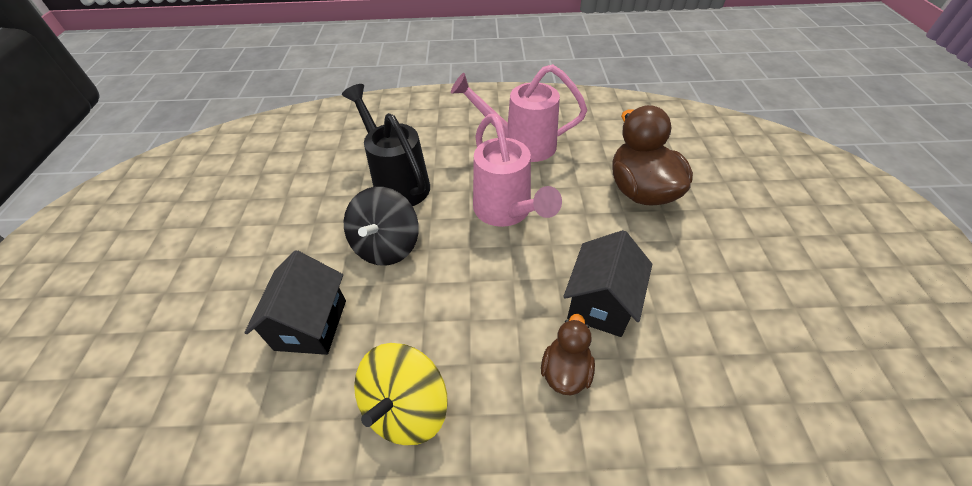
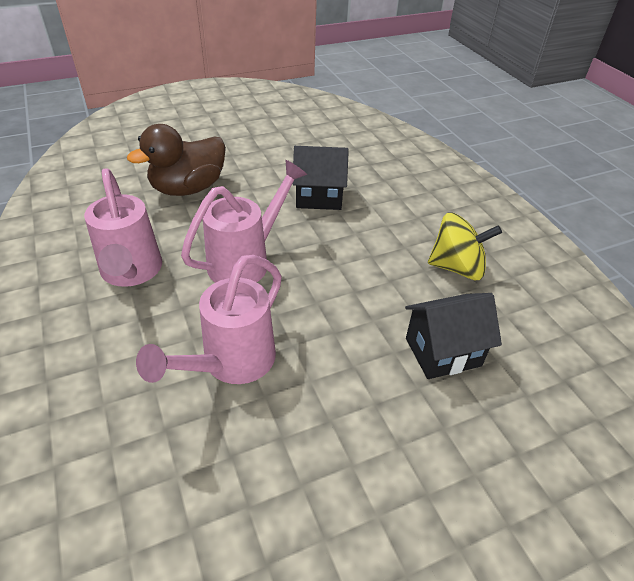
camera: 115 degrees left, 5 degrees down
black watering can [342,84,430,206] -> pink watering can [136,255,282,384]
black spinning top [344,187,419,266] -> none
brown duck [541,314,595,396] -> none

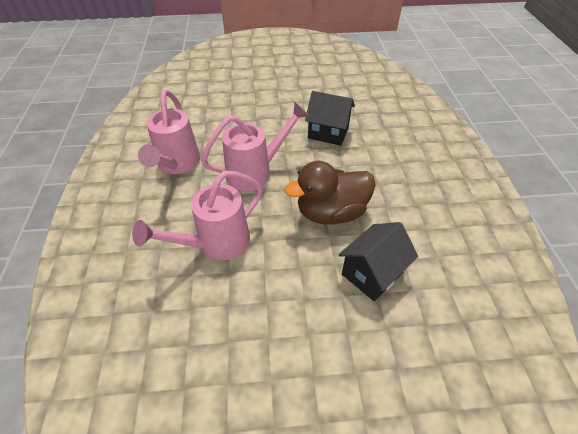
camera: 20 degrees right, 5 degrees up
brown duck [127,124,226,196] -> brown duck moved to [284,161,376,225]
black house [405,293,502,379] -> black house turned 45 degrees counterclockwise [338,222,418,301]
yellow spinning top [428,212,502,280] -> none

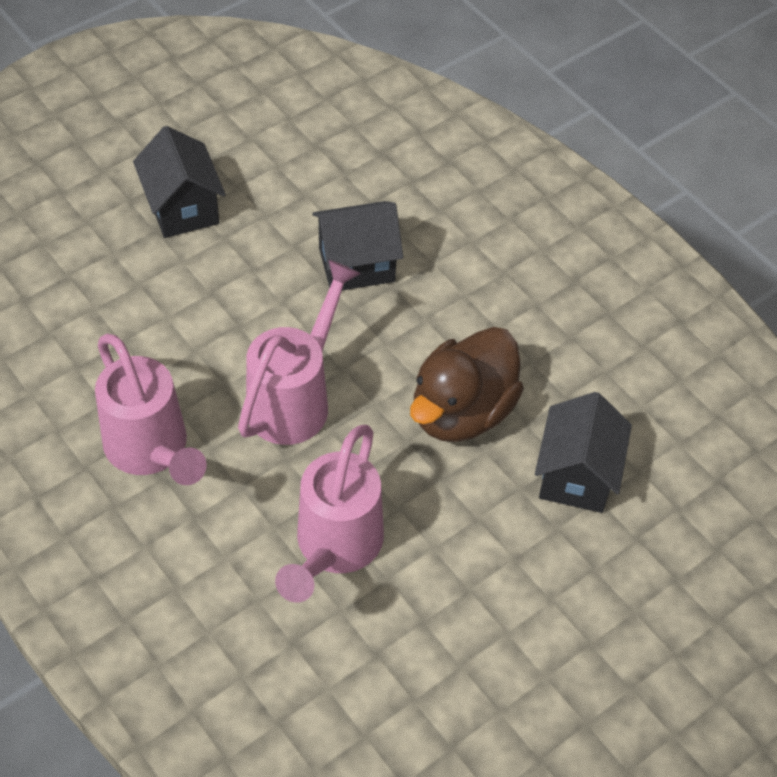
camera: 35 degrees left, 5 degrees up
none -> black house [133,126,226,238]

